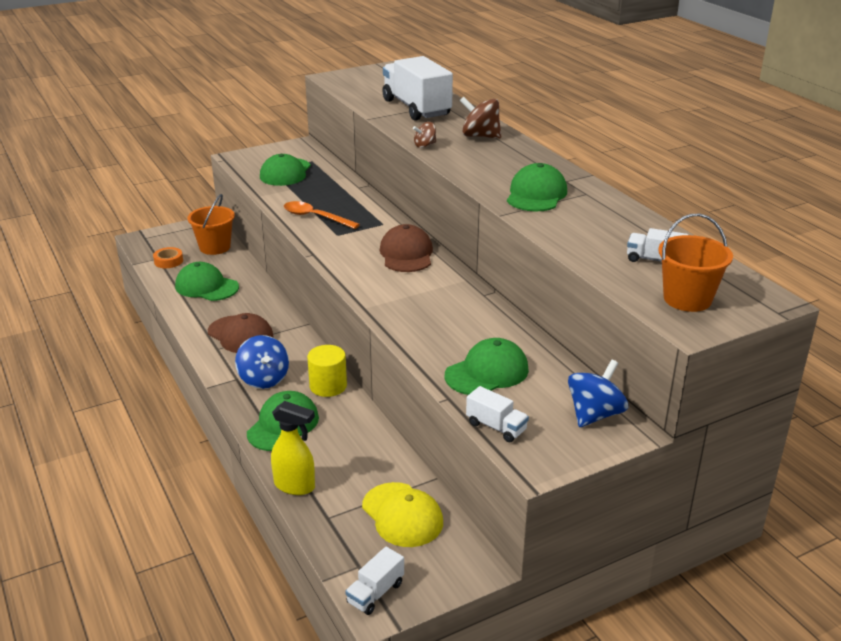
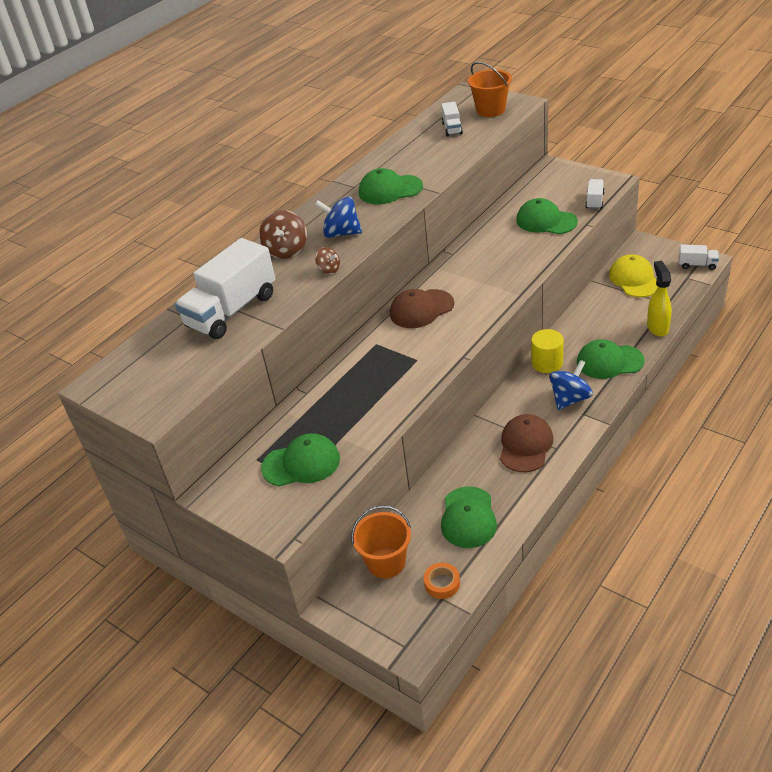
camera: 110 degrees left, 10 degrees up
orange spoon [284,201,360,229] -> none
yellow cap [362,482,443,547] -> yellow cap turned 45 degrees counterclockwise [609,254,658,297]
blue spinning top [568,360,628,427] -> blue spinning top moved to [315,196,362,238]

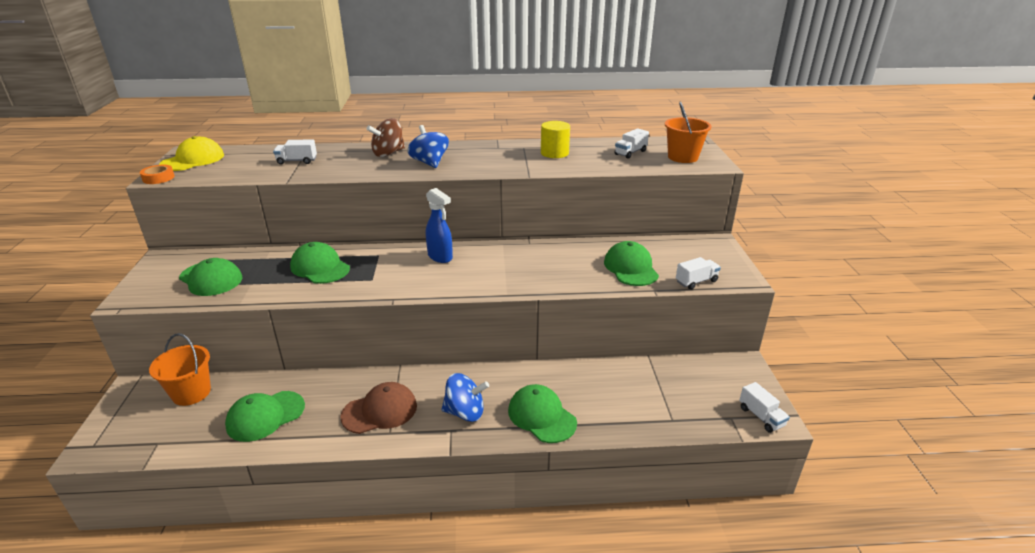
camera: 45 degrees right, 10 degrees down
white truck [175,238,275,339] -> white truck [273,139,317,164], size x0.46
brown spinning top [315,247,340,274] -> none
green cap [359,168,423,204] -> green cap moved to [290,242,350,284]
brown cap [390,289,454,328] -> blue spray bottle [426,188,453,263]
orange tape [424,563,460,599] -> orange tape moved to [140,165,175,184]
yellow cylinder [531,329,564,373] -> yellow cylinder moved to [541,121,570,158]
yellow cap [609,254,658,297] -> yellow cap moved to [159,136,224,171]
yellow spray bottle [647,261,672,337] -> none

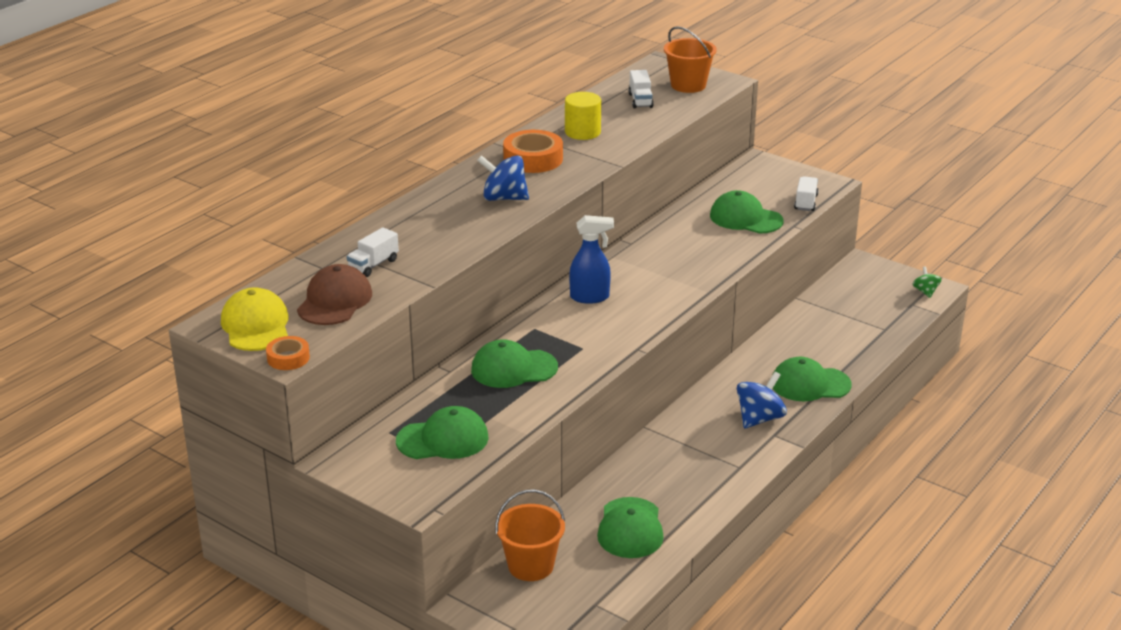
camera: 50 degrees left, 0 degrees up
brown cap [341,382,417,434] -> brown cap moved to [297,264,372,325]
brown spinning top [366,118,405,157] -> none
white truck [739,382,790,433] -> green spinning top [913,266,942,298]
none -> orange tape [503,130,563,173]

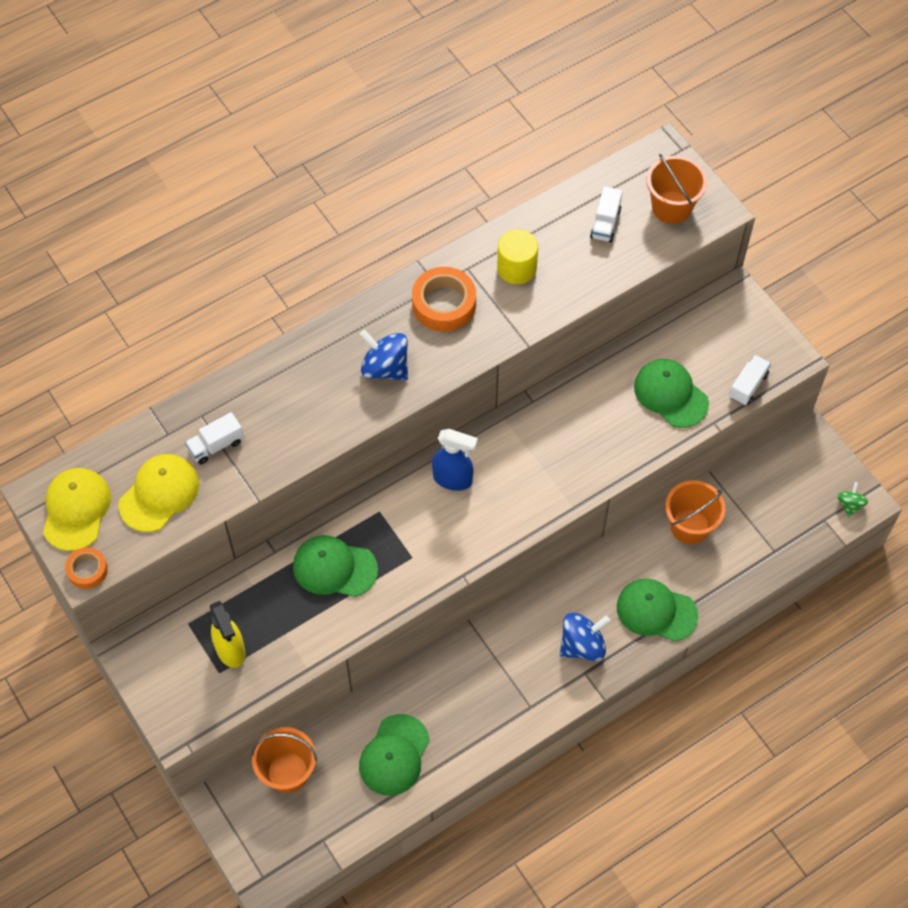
camera: 20 degrees right, 30 degrees up
brown cap [297,264,372,325] -> yellow cap [118,454,199,532]
green cap [396,406,489,459] -> yellow spray bottle [210,601,245,668]
none -> orange bucket [665,480,725,544]

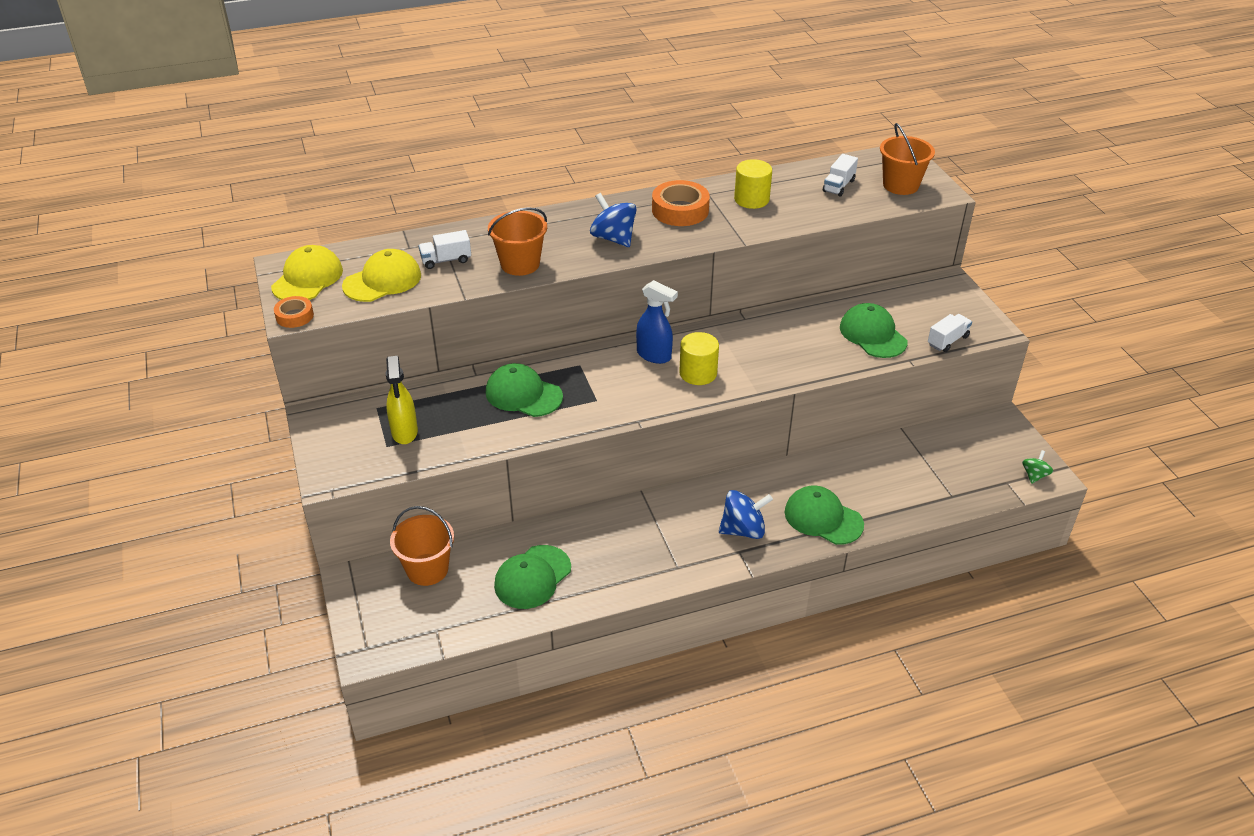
camera: 15 degrees right, 20 degrees down
orange bucket [665,480,725,544] -> orange bucket moved to [488,207,547,276]
none -> yellow cylinder [679,332,719,385]

